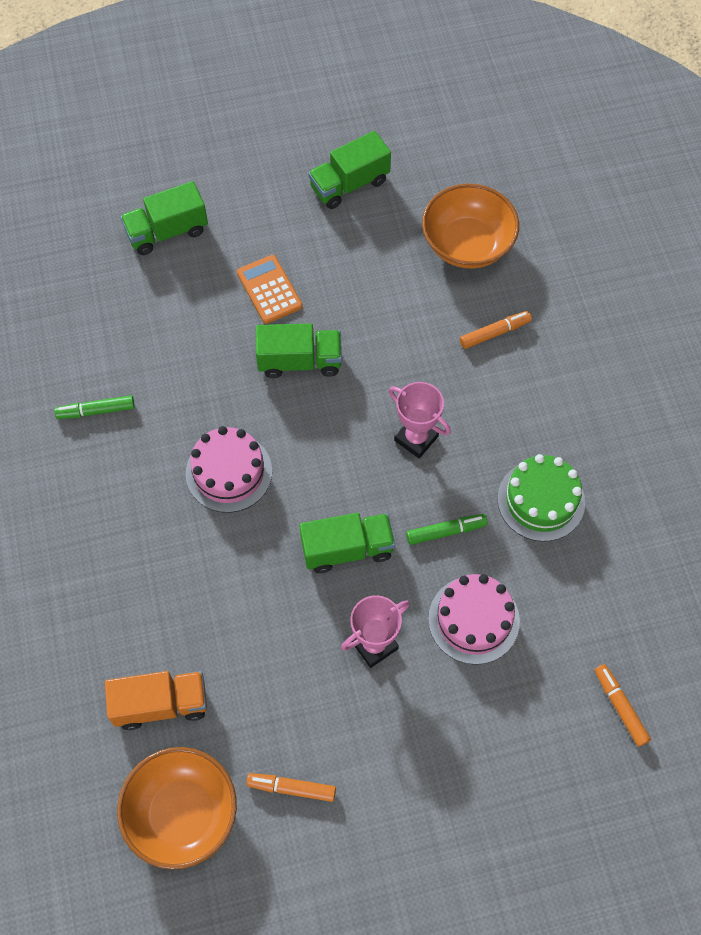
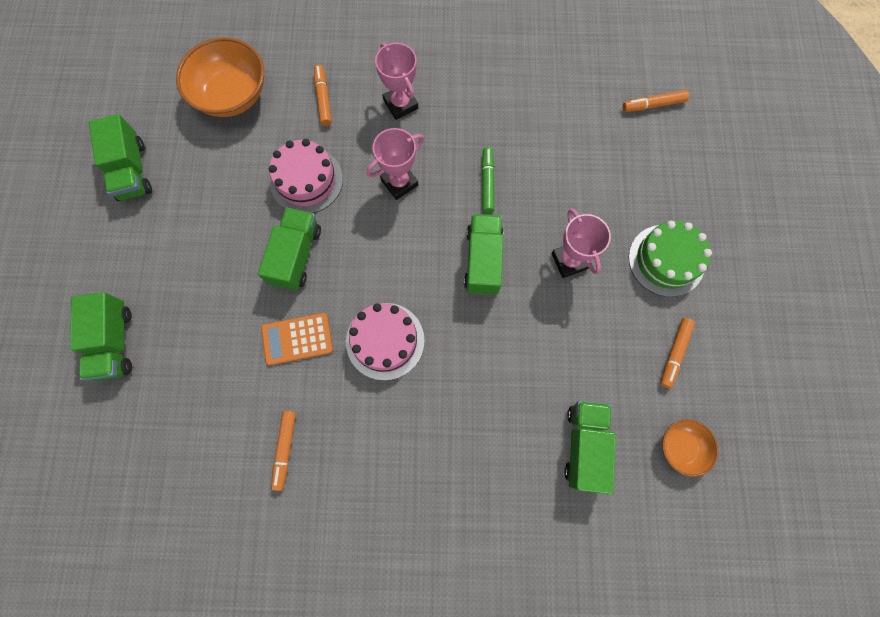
camera: 75 degrees left, 10 degrees up
green marker [54,395,135,419] -> orange marker [271,411,296,491]
orange truck [105,671,207,730] -> green truck [564,401,616,494]
orange bowl [117,747,237,869] -> orange bowl [662,419,719,477], size x0.55
orange calculator [237,255,303,324] -> orange calculator moved to [261,313,333,366]
pink cake [428,574,520,665] -> pink cake moved to [269,139,343,213]
green cake [497,454,585,542] -> green cake moved to [629,221,712,297]
none -> pink trophy [375,43,418,120]

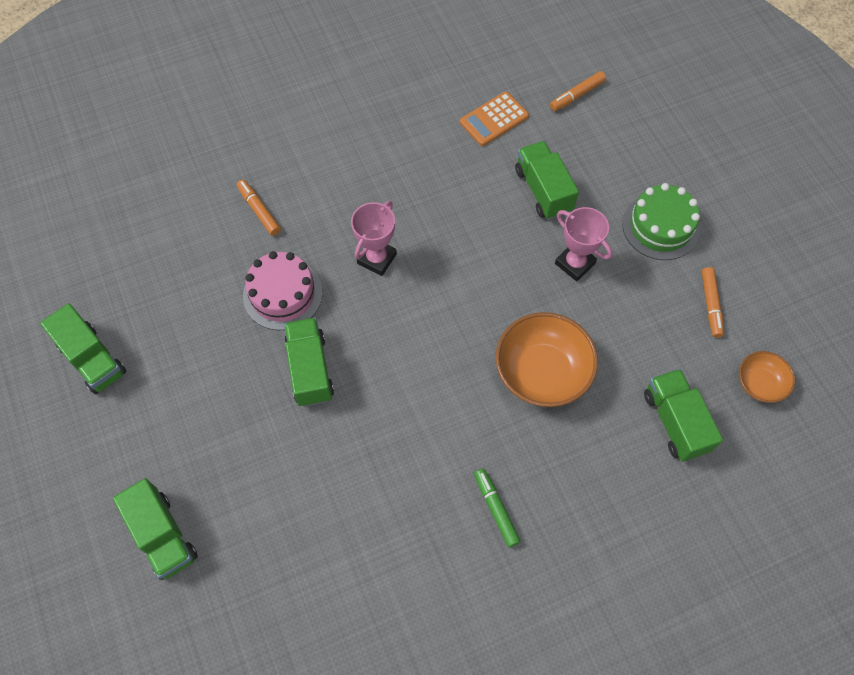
camera: 25 degrees left, 10 degrees down
orange bowl [176,37,264,117] -> orange bowl moved to [496,312,598,407]
orange calculator [261,313,333,366] -> orange calculator moved to [460,92,529,146]
orange marker [271,411,296,491] -> none
pink cake [346,303,425,381] -> none
pink trophy [375,43,418,120] -> none
green truck [464,214,503,295] -> green truck moved to [515,141,579,220]
green marker [482,147,495,213] -> green marker moved to [474,469,521,547]

